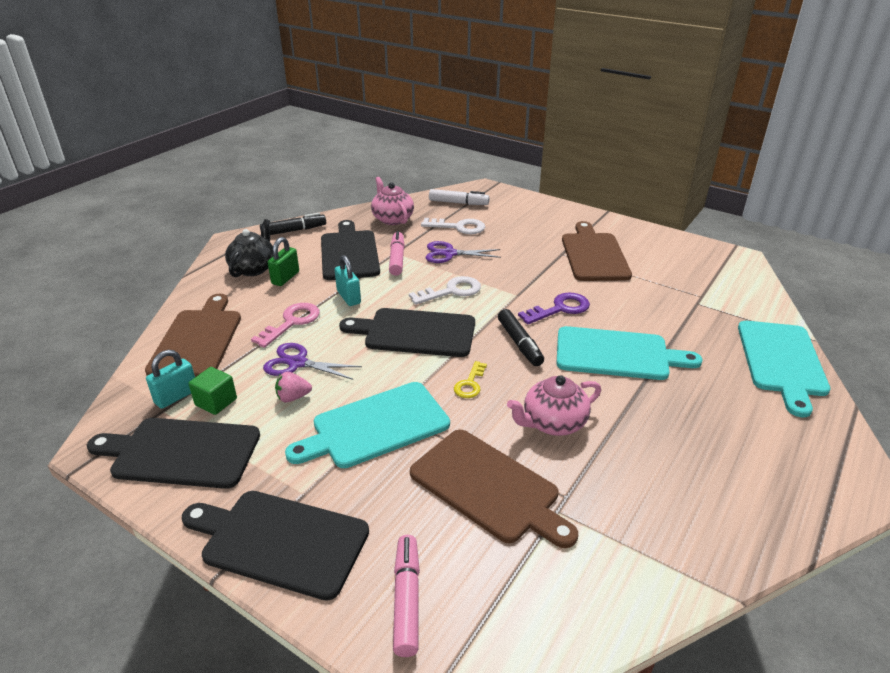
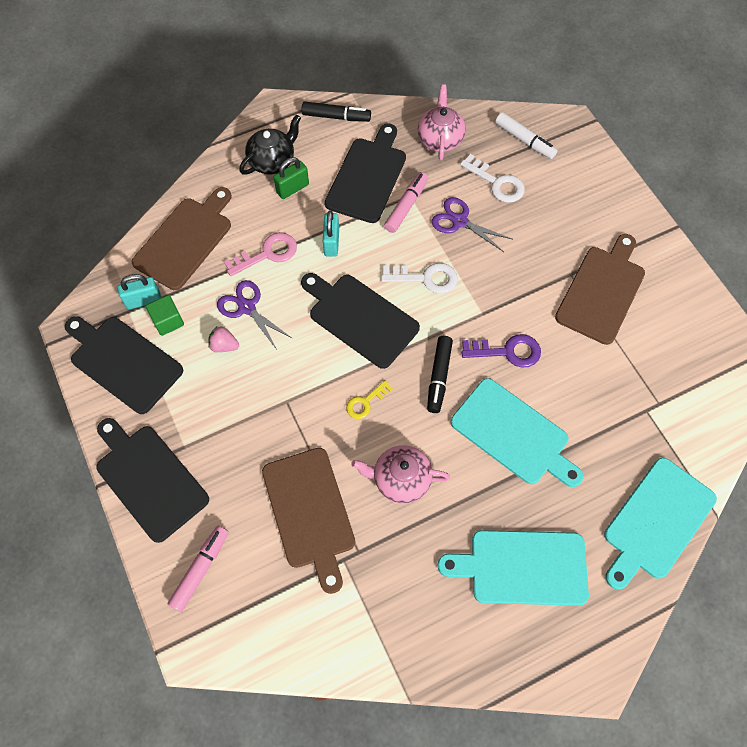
camera: 30 degrees right, 30 degrees up
turquoise cutting board [285,382,450,468] -> turquoise cutting board moved to [438,530,589,606]

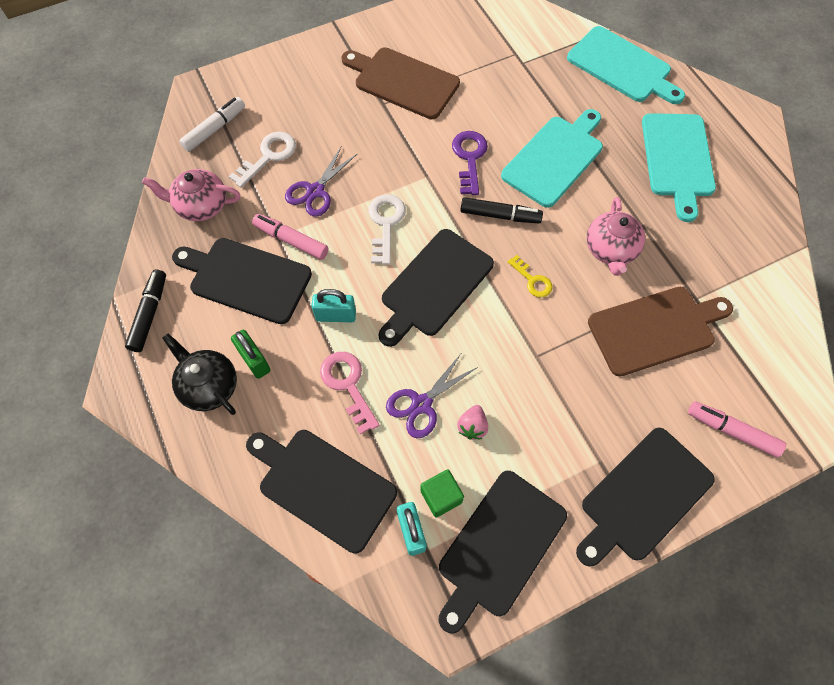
camera: 90 degrees left, 0 degrees up
brown cutting board [132,187,231,290] -> black cutting board [246,430,397,554]

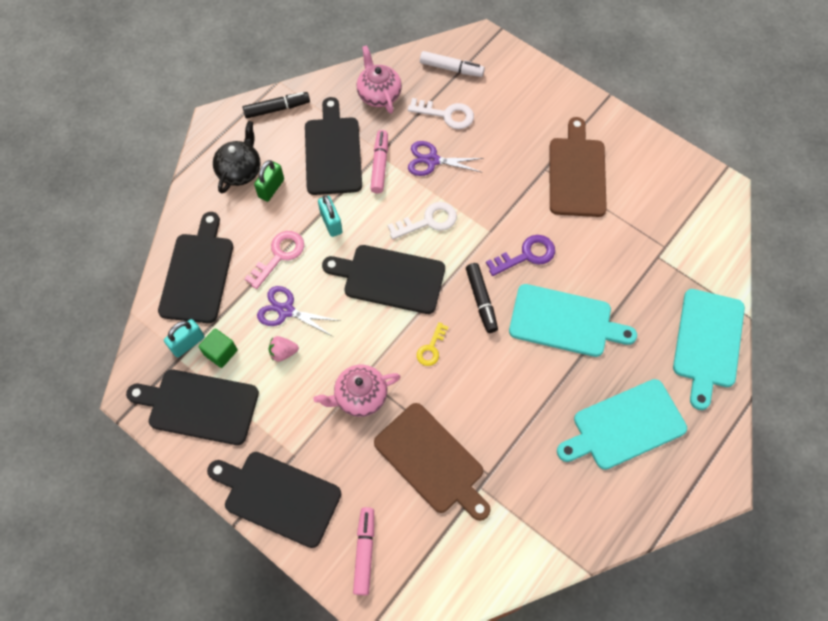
camera: 65 degrees right, 0 degrees up
pink teapot [587,197,645,276] -> pink teapot moved to [314,365,400,417]

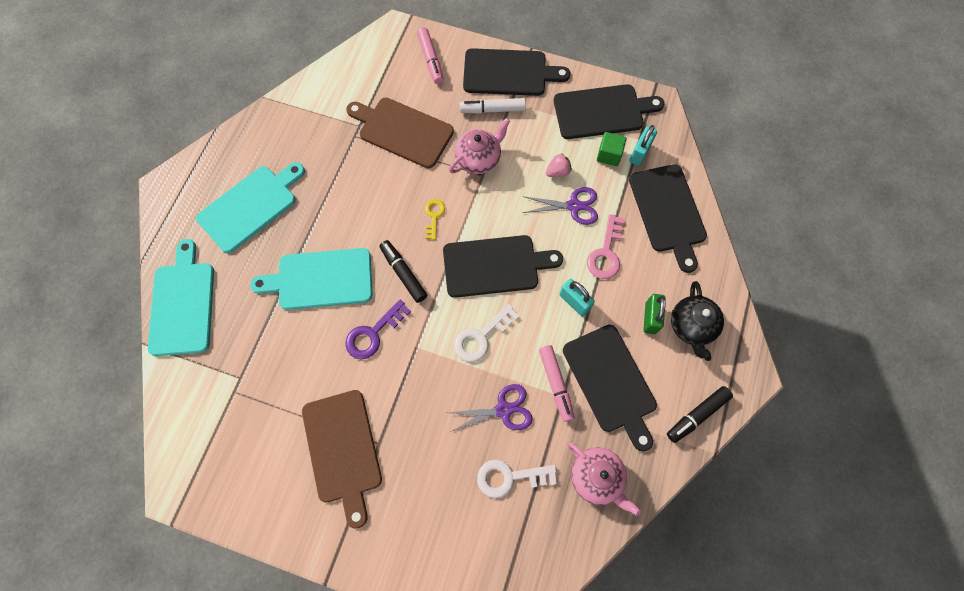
camera: 160 degrees right, 5 degrees up
white marker [420,51,485,77] -> white marker moved to [460,98,526,114]

